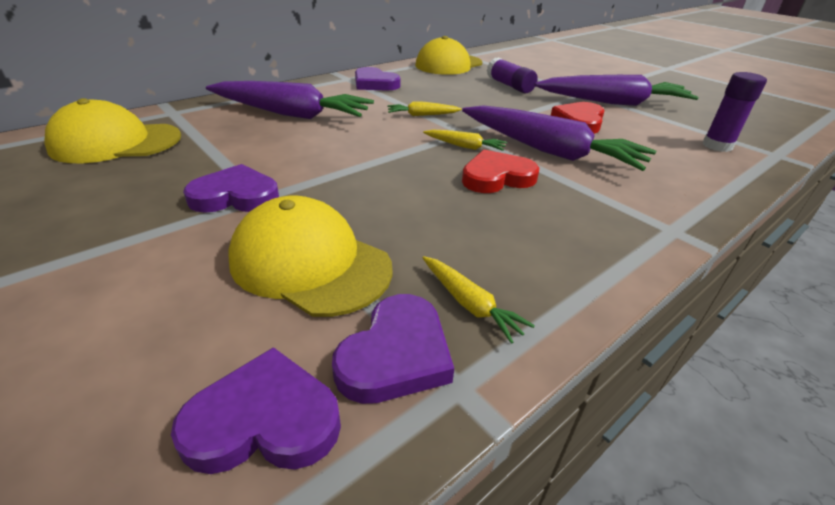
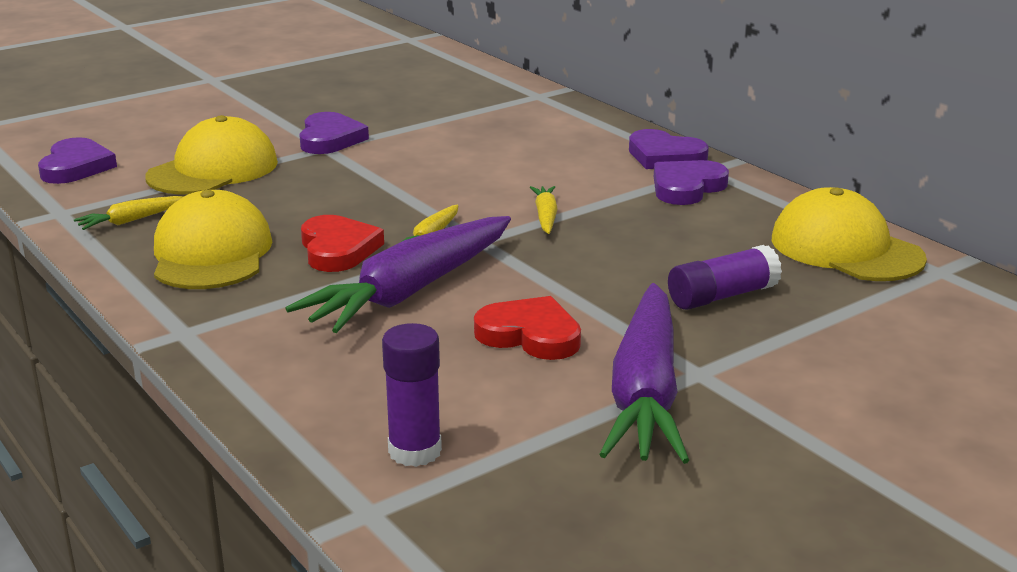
camera: 95 degrees right, 10 degrees down
yellow cap [44,98,181,163] -> yellow cap moved to [154,190,273,289]
purple carrot [206,81,374,119] -> none
purple heart [332,294,454,404] -> purple heart moved to [629,129,709,169]

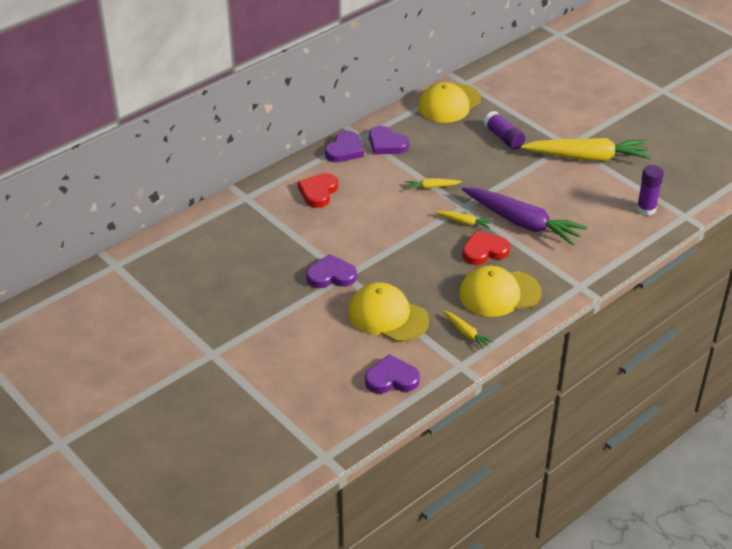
camera: 95 degrees left, 15 degrees up
red heart [474,296,581,360] -> red heart moved to [298,173,338,208]
purple carrot [599,283,689,464] -> yellow carrot [521,138,651,161]

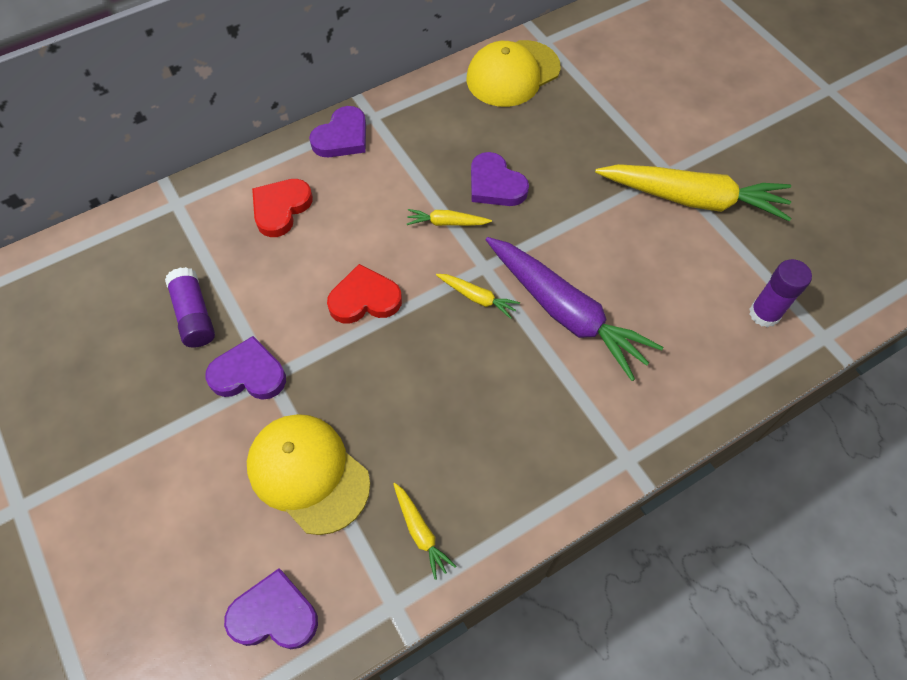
camera: 10 degrees right, 20 degrees up
purple heart [369,126,409,154] -> purple heart moved to [471,152,529,206]
yellow cap [459,265,542,317] -> none
red heart [462,231,510,265] -> red heart moved to [327,264,402,324]
purple glue stick [483,111,525,149] -> purple glue stick moved to [165,267,215,348]

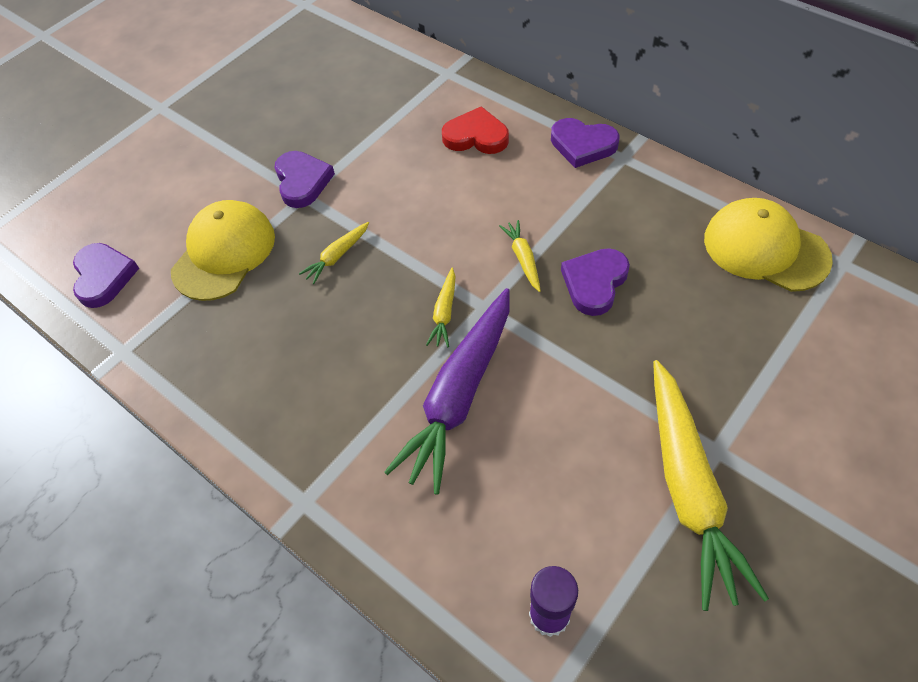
camera: 75 degrees right, 5 degrees down
purple glue stick [165,267,215,348] -> none
red heart [327,264,402,324] -> none
yellow carrot [393,483,457,580] -> yellow carrot moved to [299,222,369,284]

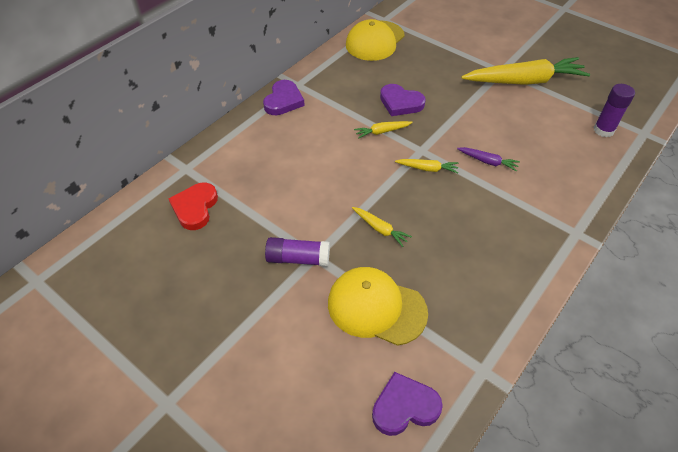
camera: 95 degrees left, 5 degrees down
purple heart [274,151,335,208] -> purple glue stick [265,237,330,266]
purple carrot [384,288,510,495] -> purple carrot [457,147,520,172], size x0.44
red heart [442,106,509,154] -> red heart moved to [168,183,218,230]

